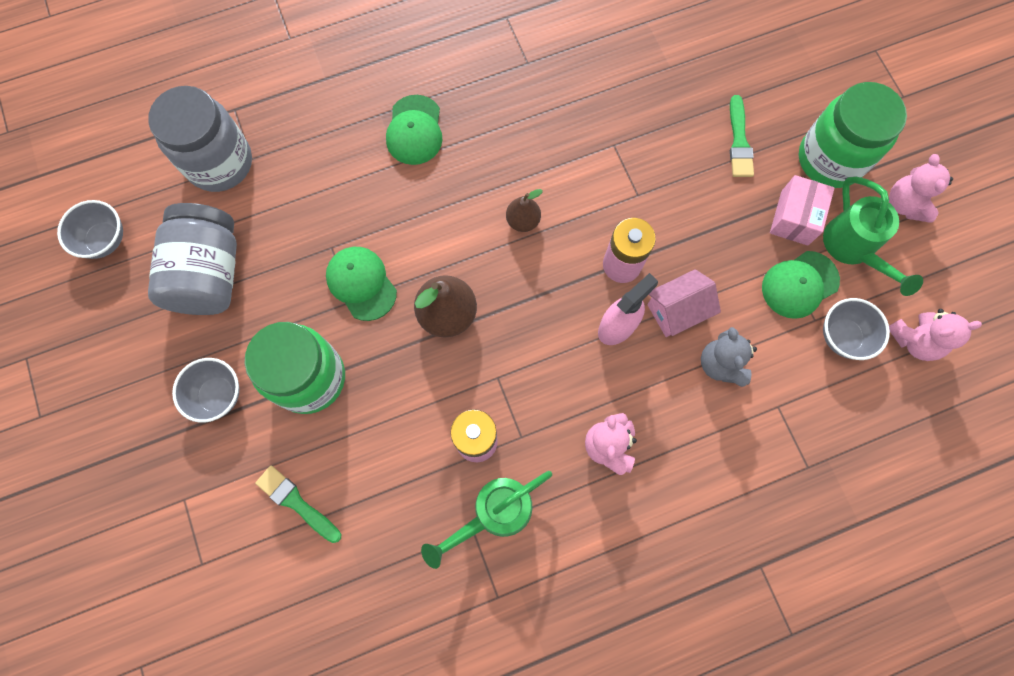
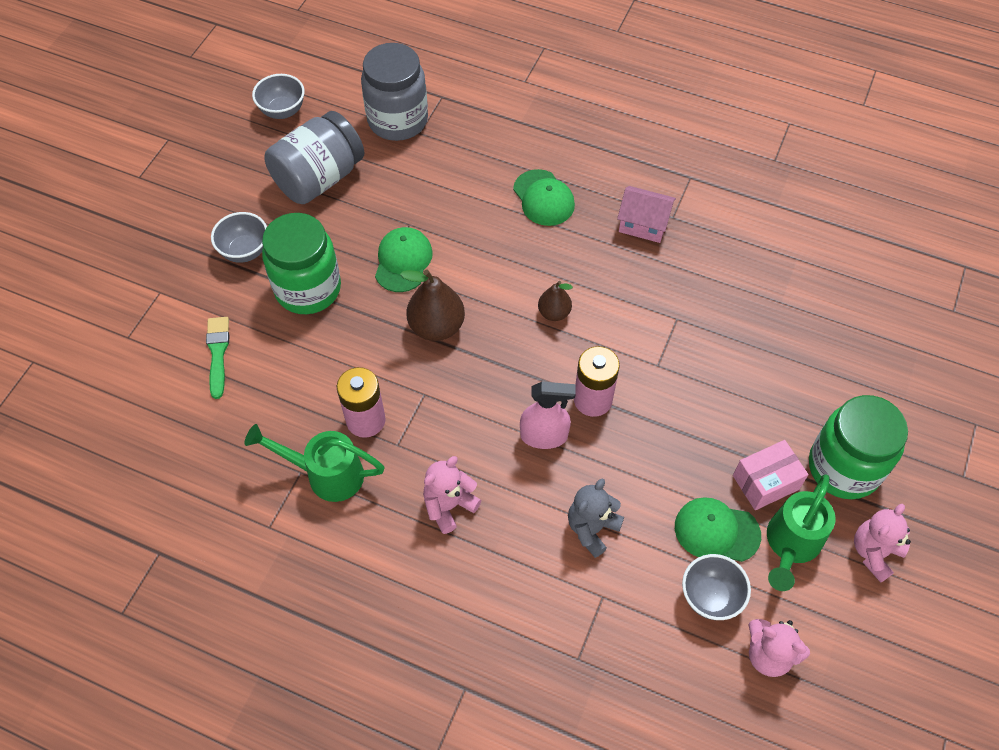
camera: 45 degrees right, 15 degrees down
green cap [386,95,442,165] -> green cap turned 75 degrees counterclockwise [513,169,575,226]
pink house [647,269,721,337] -> pink house moved to [617,186,676,243]
green brush [730,95,754,177] -> none

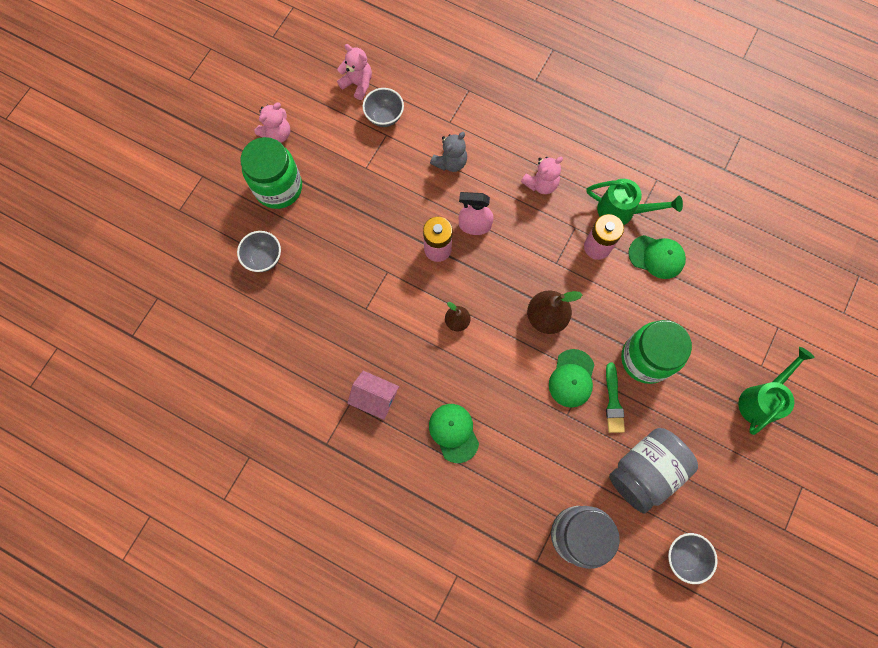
camera: 175 degrees left, 15 degrees up
green brush [206,317,229,399] -> green brush moved to [606,363,625,433]
grey bowl [211,212,267,263] -> grey bowl moved to [237,231,281,272]
green cap [675,497,761,562] -> green cap moved to [629,235,686,279]
pink box [733,440,809,510] -> none
green watering can [767,474,835,591] -> green watering can moved to [738,347,815,435]

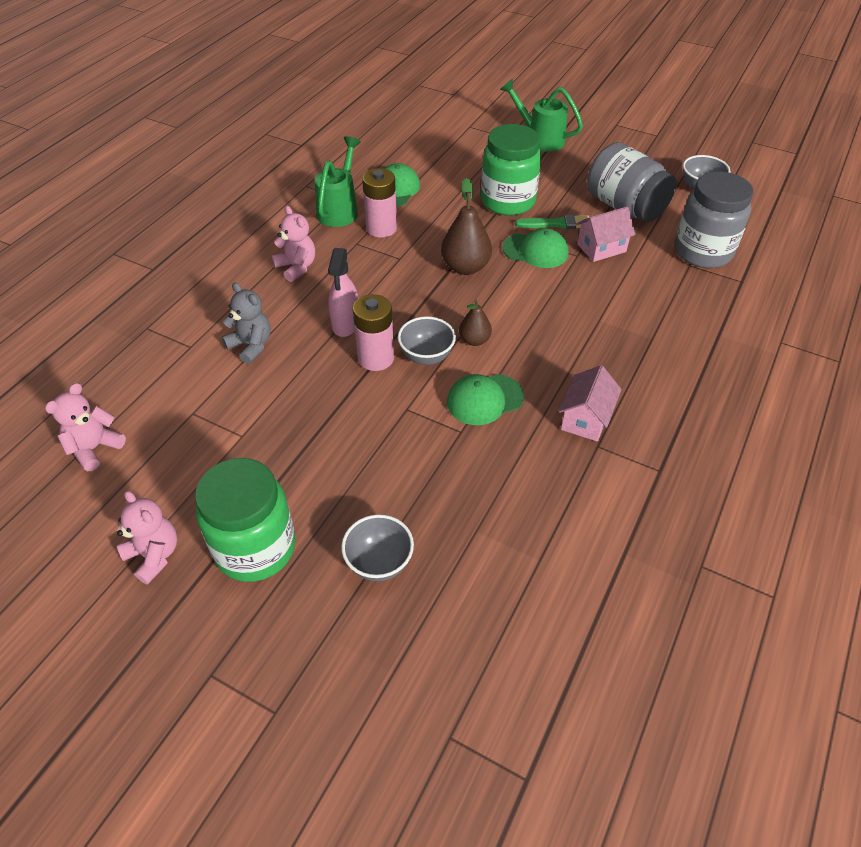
camera: 90 degrees left, 25 degrees down
grey bowl [363,88,404,127] -> grey bowl moved to [398,316,456,365]
green cap [429,404,479,463] -> green cap moved to [447,374,524,425]
none -> pink house [576,206,636,262]

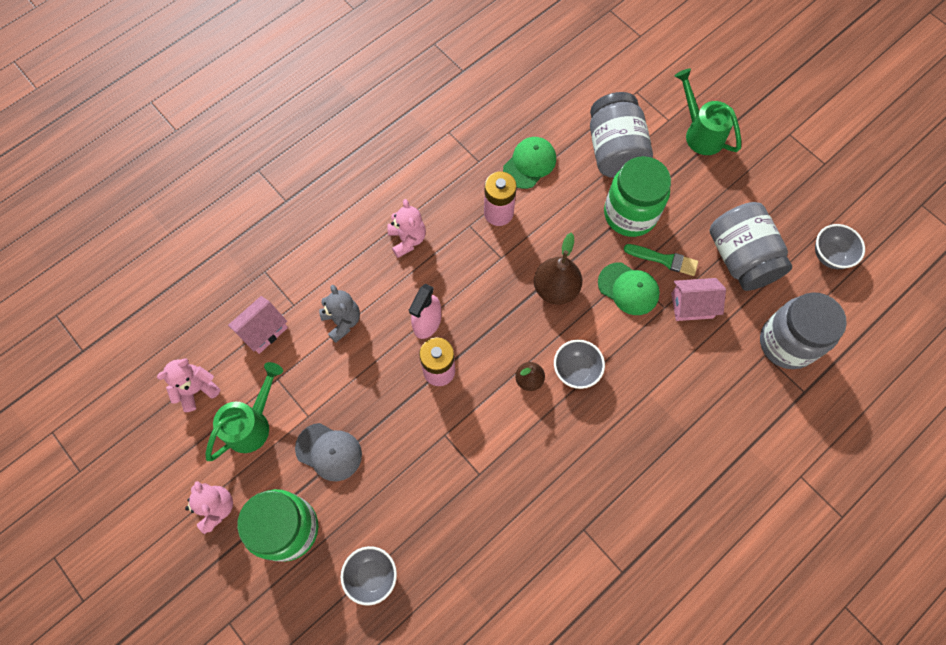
camera: 20 degrees right, 20 degrees up
green watering can [314,136,361,227] -> green watering can moved to [206,362,283,461]
grey bowl [398,316,456,365] -> grey bowl moved to [554,340,605,389]
green cap [447,374,524,425] -> none
pink house [558,365,622,442] -> pink house moved to [228,296,288,354]
none -> grey cap [295,423,362,481]
none -> grey jar [590,92,653,178]

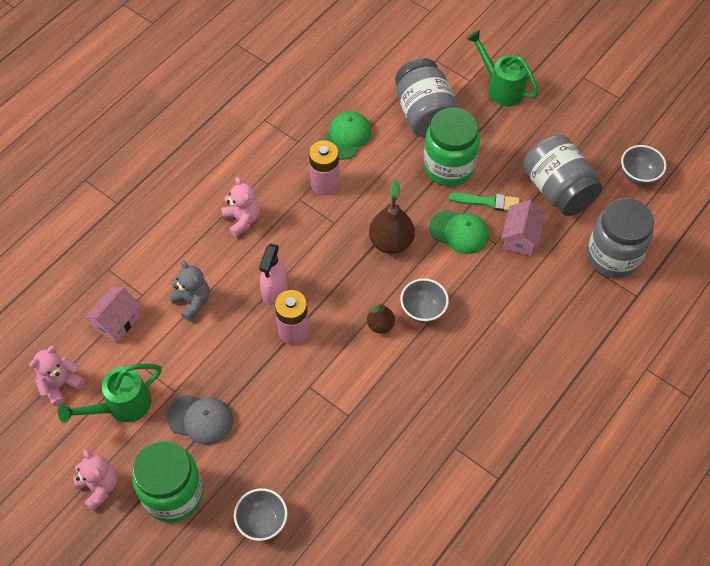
camera: 10 degrees left, 10 degrees down
green watering can [206,362,283,461] -> green watering can turned 150 degrees counterclockwise [58,364,162,423]
pink house [671,278,726,321] -> pink house turned 60 degrees counterclockwise [501,200,546,256]

